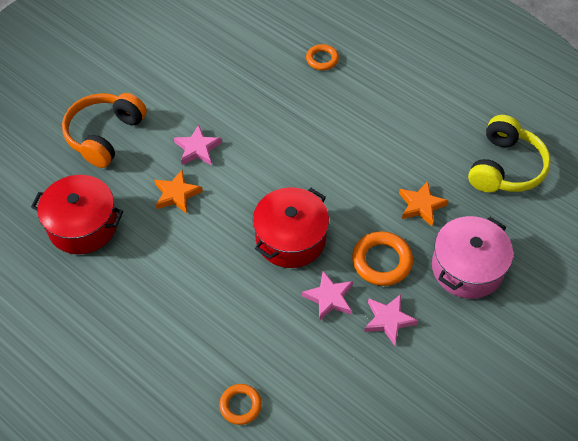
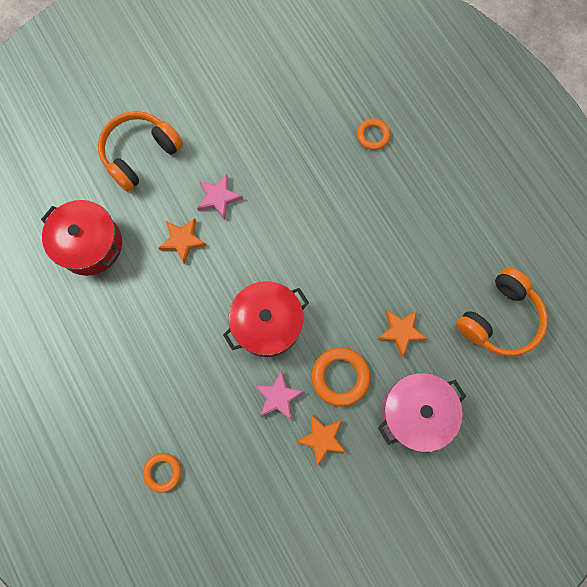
camera: 20 degrees right, 20 degrees up
pink star [364,294,418,346] -> orange star [296,414,346,466]
yellow headphones [468,115,551,192] -> orange headphones [456,267,548,357]

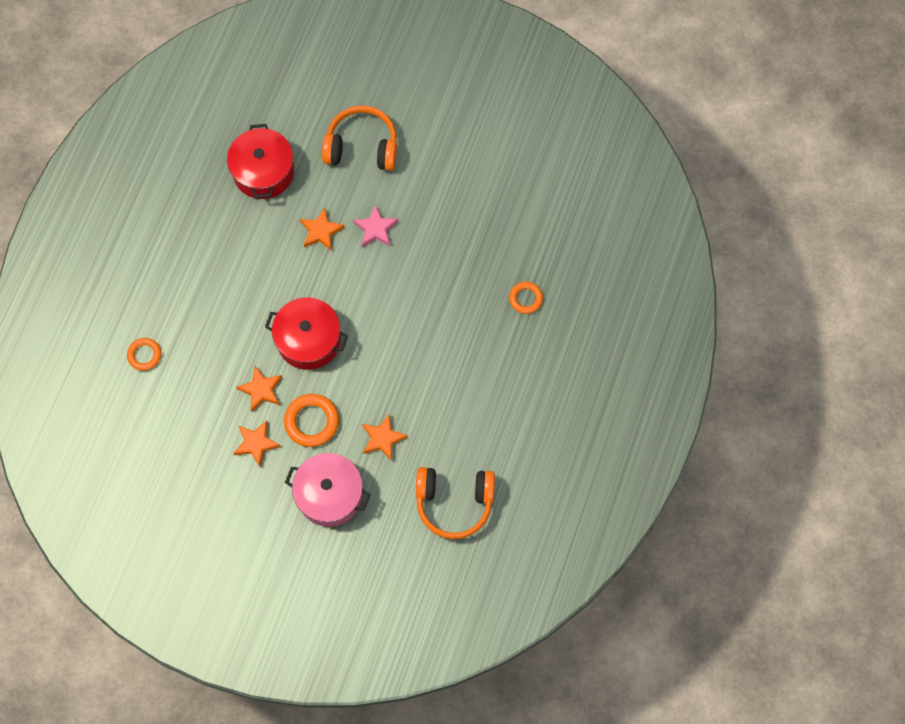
camera: 50 degrees right, 5 degrees down
pink star [254,370,304,420] -> orange star [236,366,282,412]

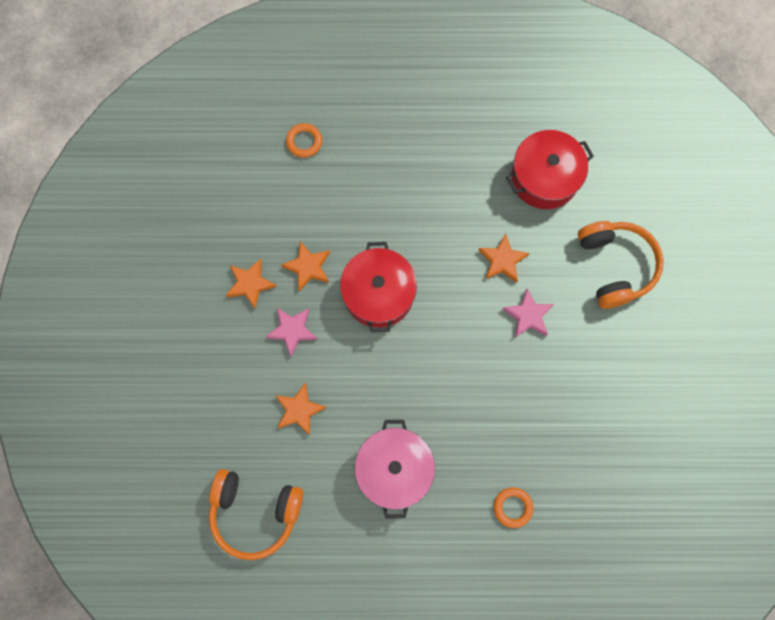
camera: 70 degrees right, 5 degrees up
orange ring [284,394,339,447] -> pink star [265,308,318,357]
pink pot [285,453,371,527] -> pink pot moved to [355,420,435,518]
orange headphones [416,467,495,539] -> orange headphones turned 60 degrees counterclockwise [209,469,303,560]

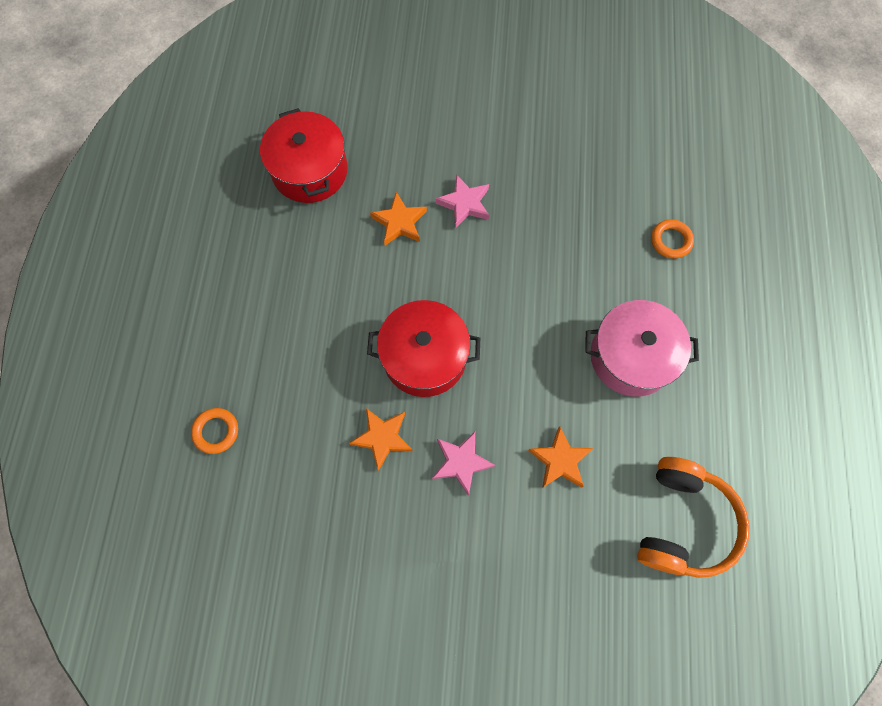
camera: 85 degrees left, 5 degrees down
orange star [225,258,277,309] -> none
orange headphones [578,221,664,309] -> none

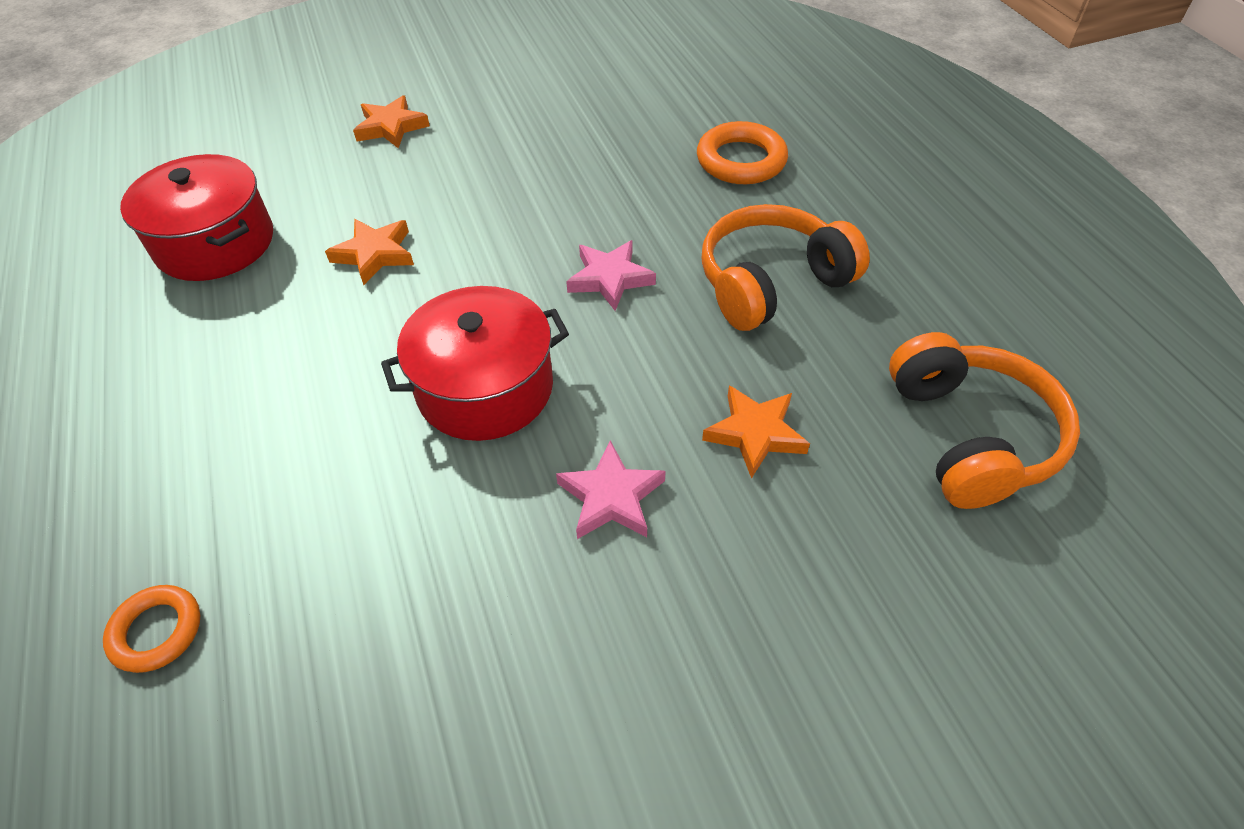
camera: 25 degrees left, 20 degrees down
orange star [349,408,413,471] -> orange star moved to [353,95,430,148]
pink star [435,174,489,229] -> pink star moved to [566,240,656,311]
pink pot [585,300,699,397] -> orange headphones [701,204,870,331]
orange ring [651,219,694,259] -> orange ring [697,121,788,184], size x1.58

